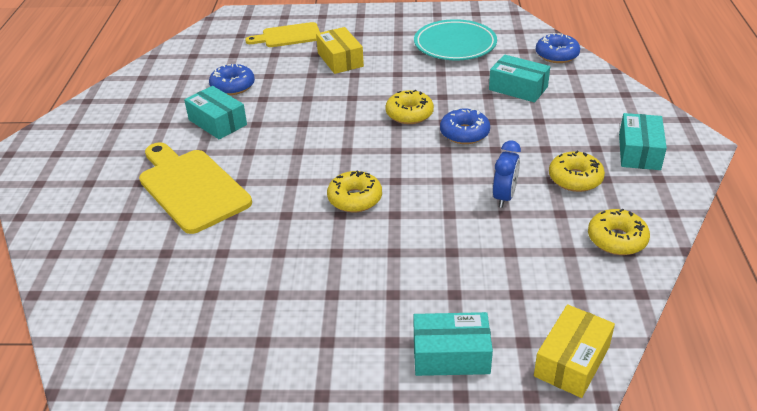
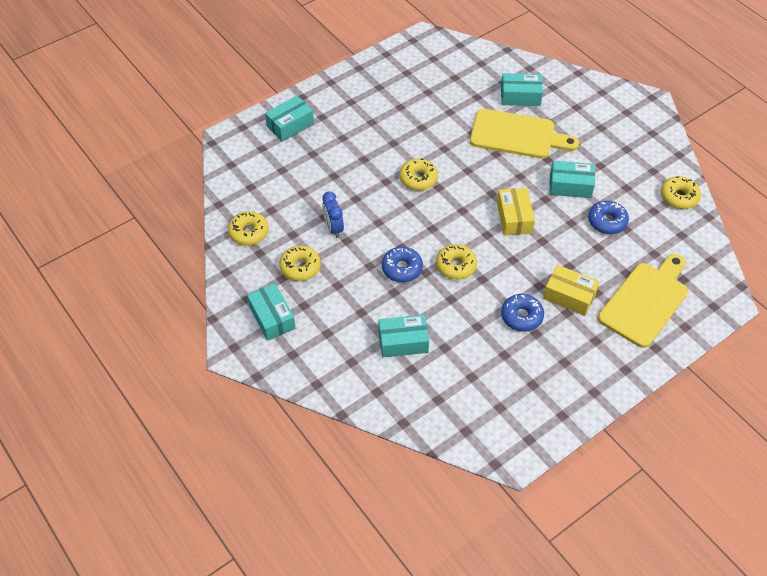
camera: 140 degrees right, 15 degrees up
yellow cutting board [245,22,320,47] -> yellow cutting board [598,254,688,348], size x1.58
turquoise plate [414,19,497,60] -> none
yellow box [534,304,615,398] -> yellow box moved to [497,188,535,236]
blue donut [536,33,580,63] -> blue donut moved to [501,294,544,332]
none -> turquoise box [501,73,543,106]
none -> yellow donut [661,176,701,209]

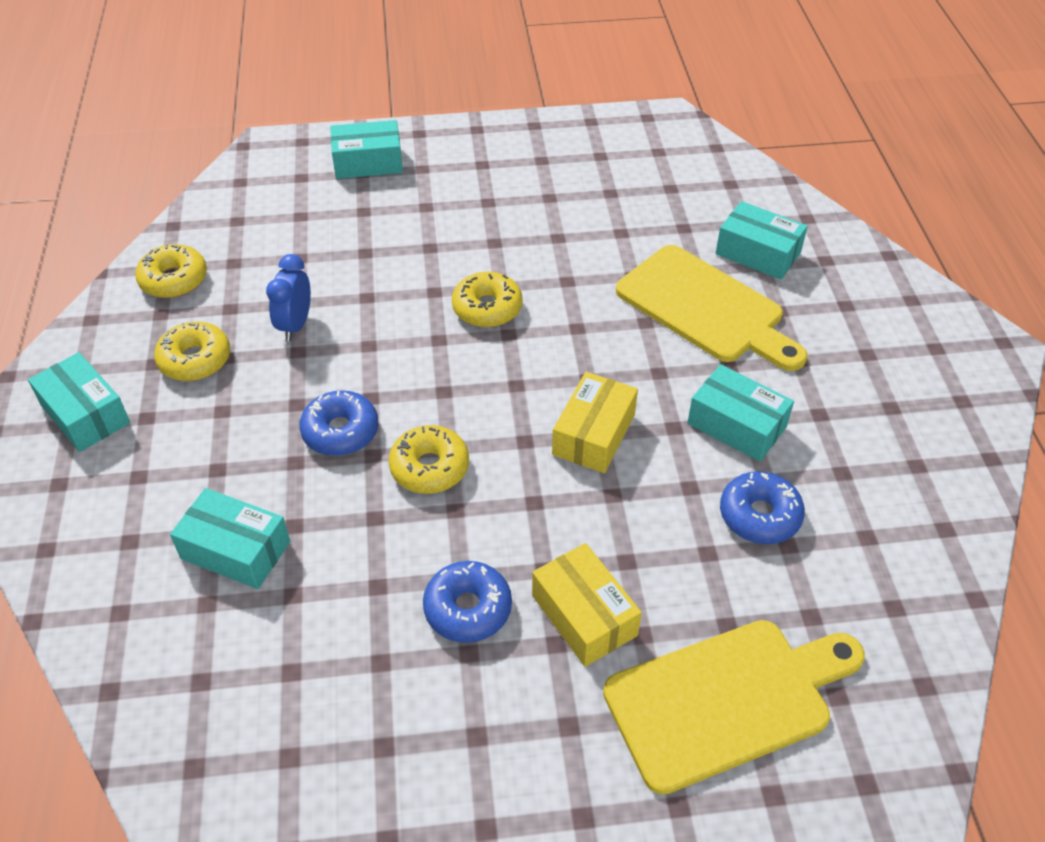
camera: 30 degrees right, 5 degrees down
turquoise box [247,283,296,341] -> turquoise box turned 45 degrees counterclockwise [28,352,130,452]
yellow donut [661,176,701,209] -> none

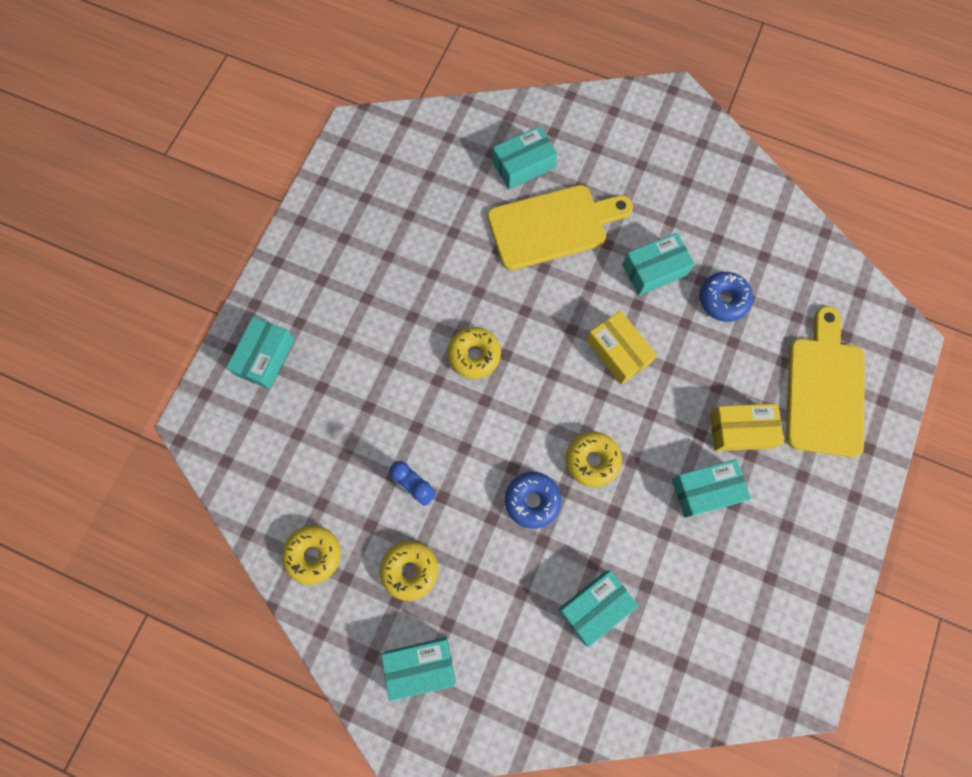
camera: 60 degrees left, 25 degrees up
blue donut [423,561,512,643] -> turquoise box [672,459,751,518]

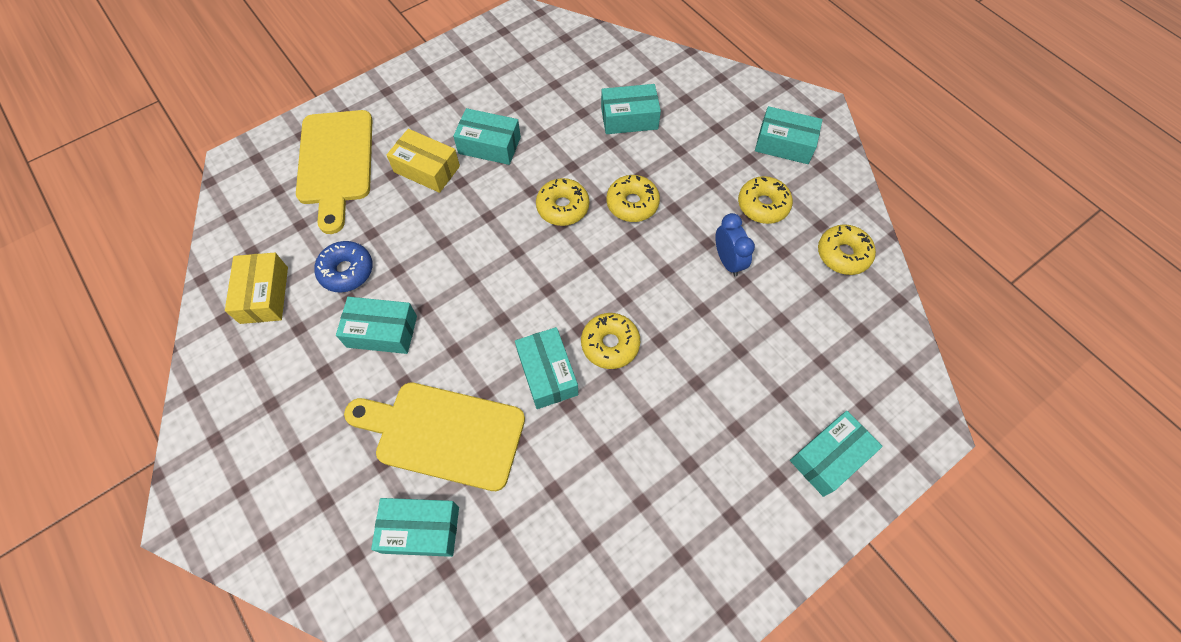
camera: 150 degrees left, 10 degrees down
blue donut [505,472,561,529] -> yellow donut [606,175,660,222]
yellow box [586,311,657,384] -> yellow box moved to [225,253,288,324]
yellow cutting board [786,306,865,457] -> yellow cutting board turned 45 degrees counterclockwise [296,110,372,234]
none -> turquoise box [515,327,578,409]

